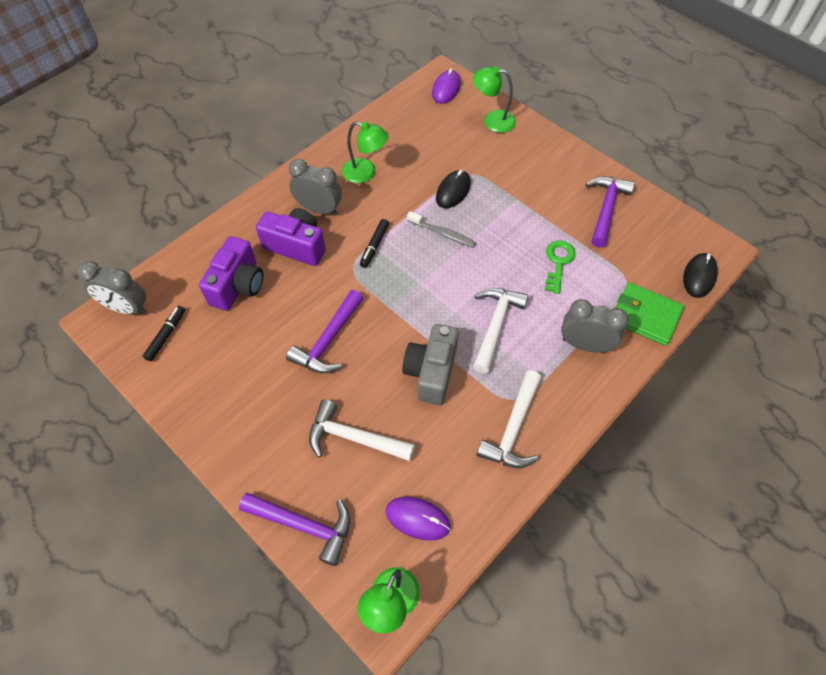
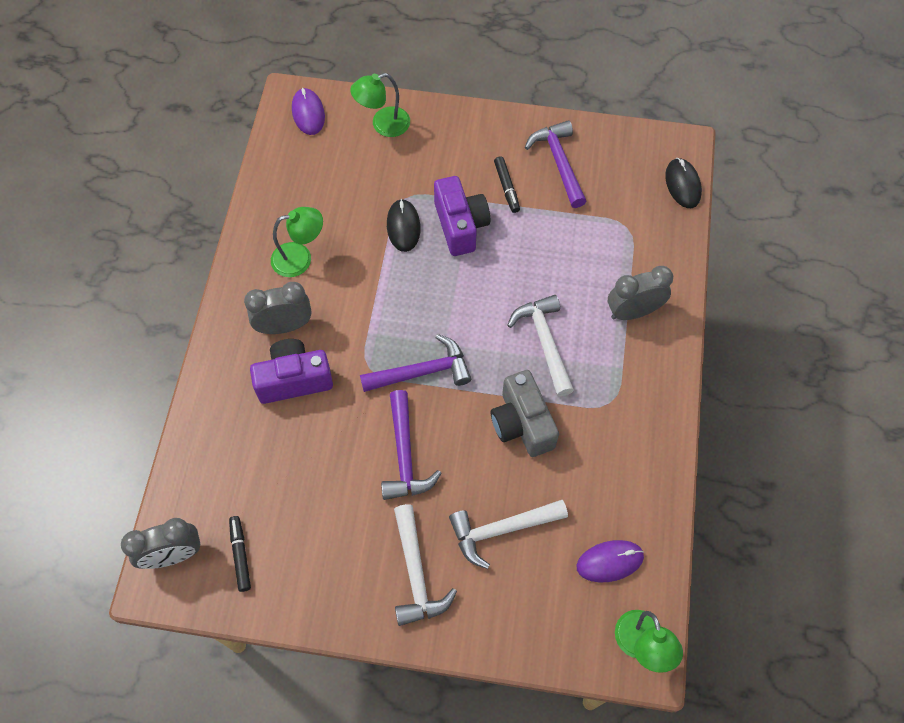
camera: 35 degrees left, 5 degrees up
purple camera [199,236,263,311] -> purple camera moved to [434,176,490,256]
purple hammer [239,493,350,566] -> purple hammer moved to [360,334,471,392]
black marker [360,219,389,268] -> black marker moved to [494,156,520,213]
grey toothbrush [407,211,476,248] -> none
white hammer [476,370,541,468] -> white hammer moved to [394,504,457,626]
green key [545,240,576,294] -> none
green wallet [616,282,684,346] -> none

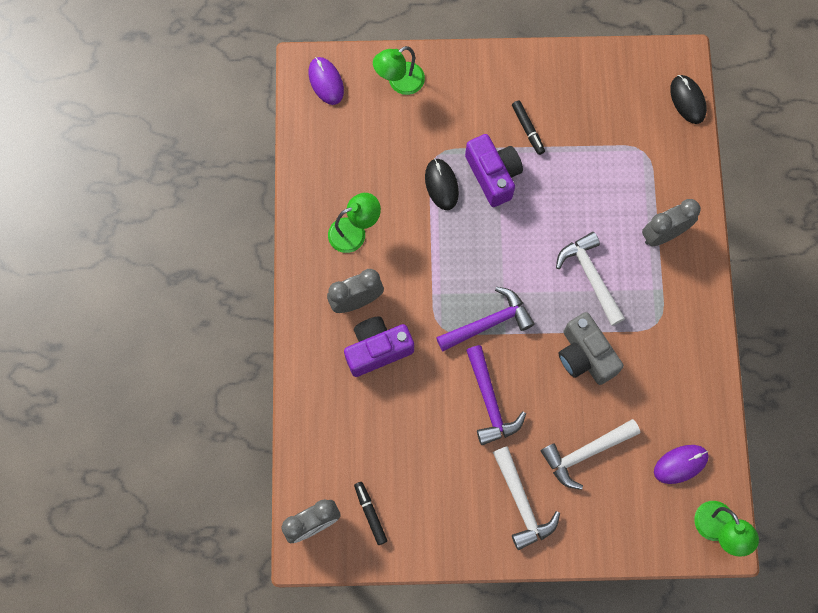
camera: 10 degrees left, 10 degrees up
purple hammer [525,120,587,208] -> none

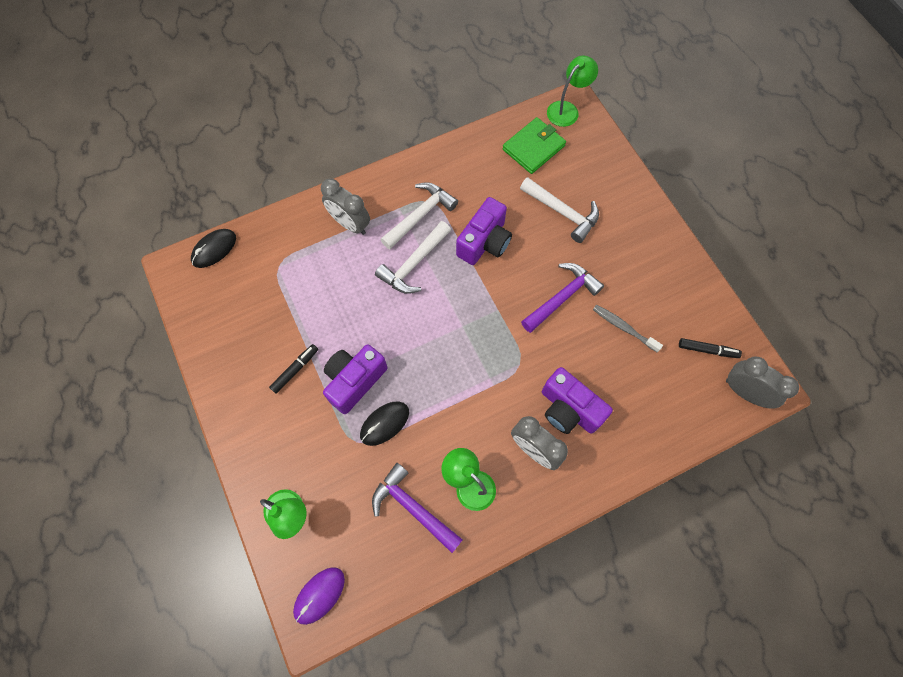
camera: 115 degrees left, 5 degrees down
black marker [354,482,387,545] -> black marker turned 120 degrees counterclockwise [679,338,742,358]
purple hammer [436,287,534,351] -> purple hammer moved to [372,463,463,553]
white hammer [493,446,560,550] -> white hammer moved to [380,182,458,249]
grey camera [559,312,624,385] -> purple camera [456,197,512,265]
purple mouse [654,445,709,484] -> green wallet [502,117,566,174]
none -> grey toothbrush [593,305,663,352]

